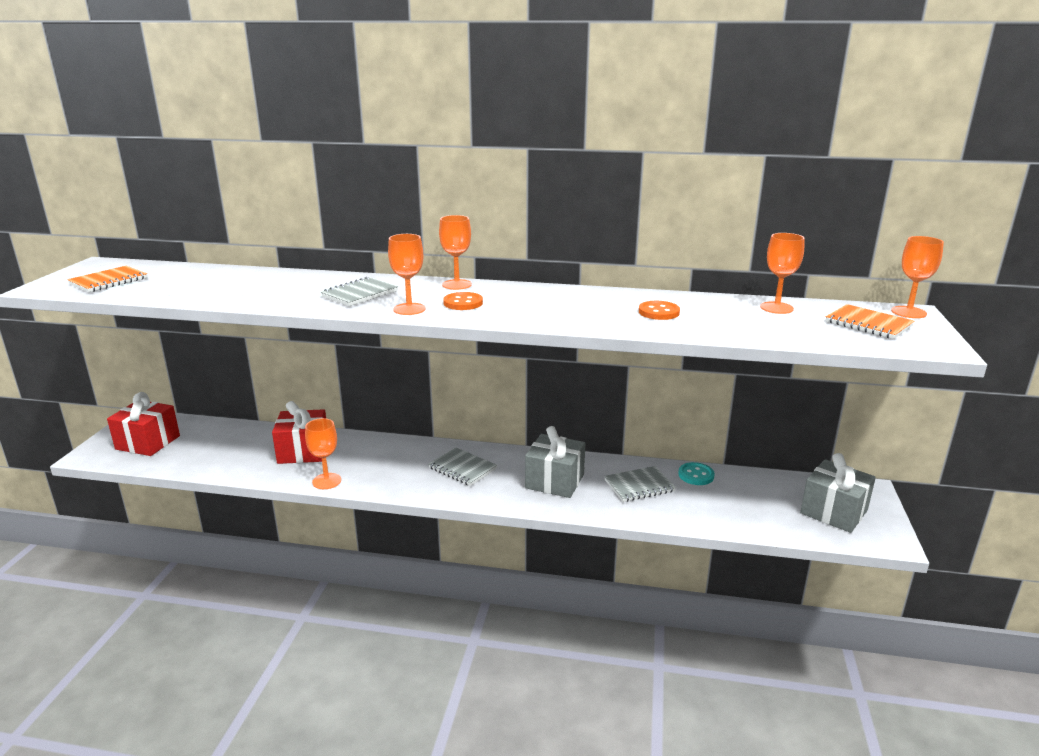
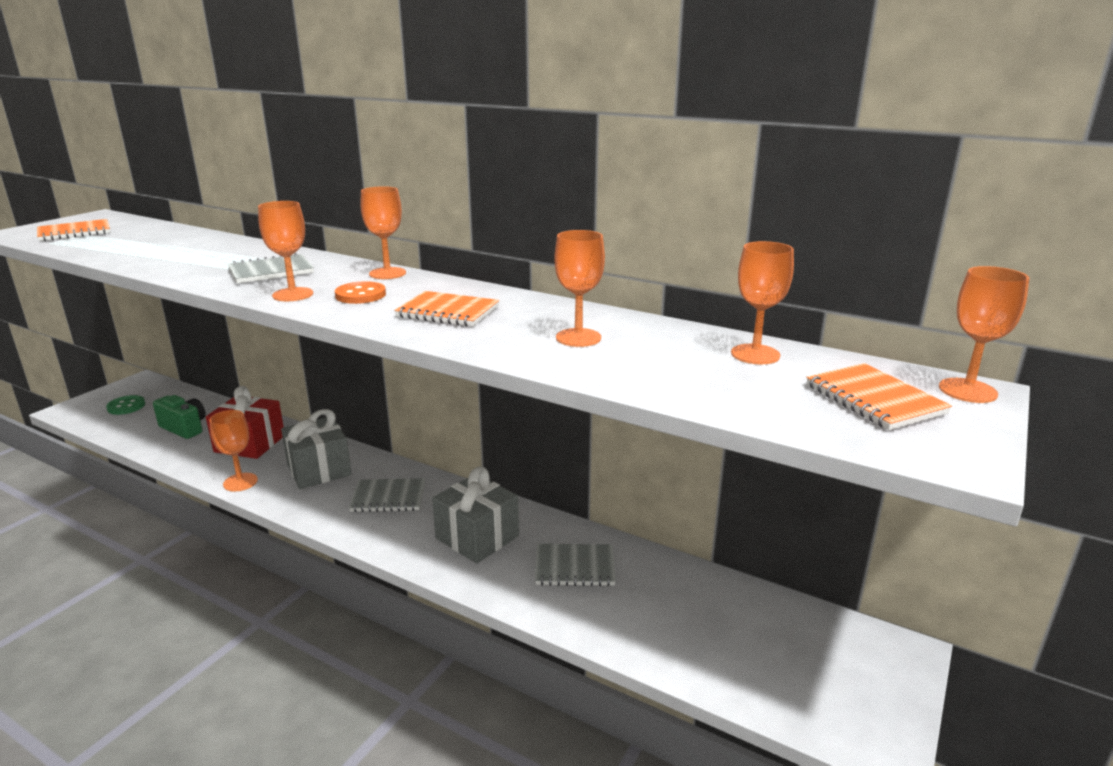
camera: 20 degrees right, 0 degrees up
red gift [107,392,180,456] -> green button [106,395,145,415]
grey notebook [428,447,497,486] -> grey notebook turned 60 degrees counterclockwise [349,478,425,512]
orange button [639,301,680,320] -> orange goblet [554,230,605,347]
turquoise button [678,462,715,485] -> none
grey gift [800,453,876,533] -> grey gift moved to [281,409,352,489]
none -> green camera [153,395,206,439]
none -> orange notebook [394,291,499,327]

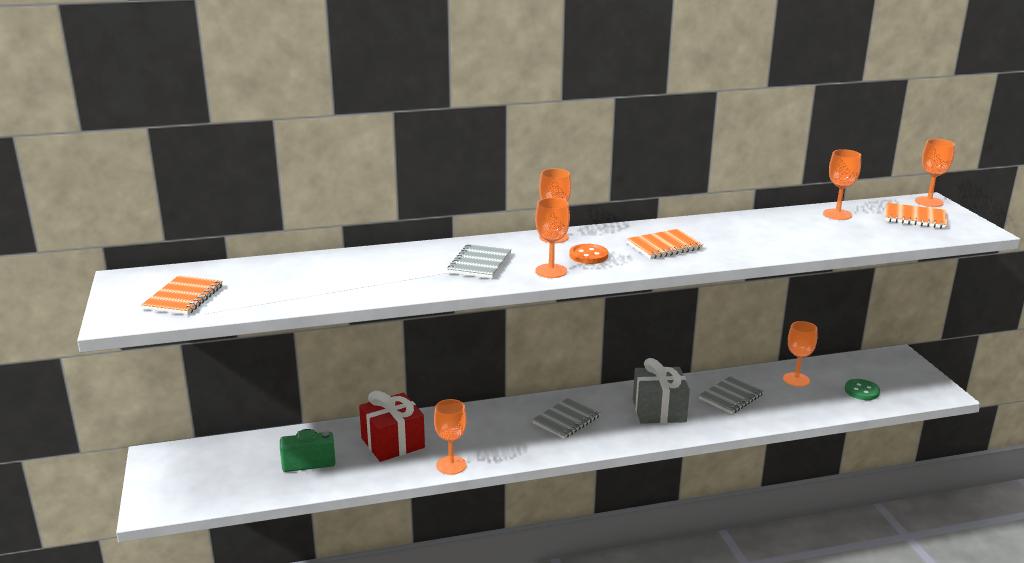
camera: 45 degrees left, 0 degrees up
green button [106,395,145,415] -> green button moved to [845,379,880,400]
grey gift [281,409,352,489] -> none
orange goblet [554,230,605,347] -> orange goblet moved to [783,321,817,387]

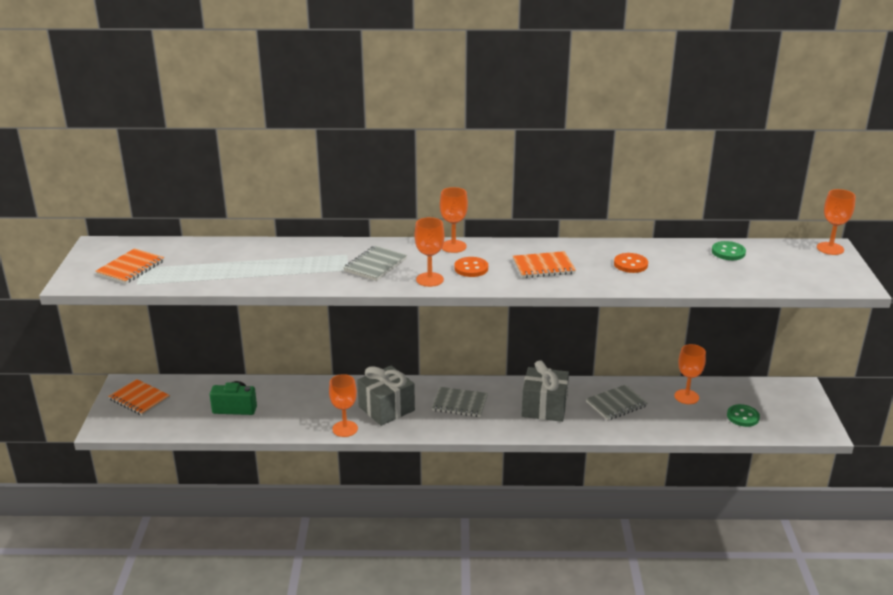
camera: 15 degrees right, 5 degrees up
red gift [359,391,425,462] -> none
grey notebook [532,397,601,439] -> grey notebook turned 45 degrees clockwise [432,387,488,417]
orange goblet [823,149,861,220] -> green button [712,241,746,260]
orange notebook [885,203,947,228] -> orange notebook moved to [108,379,170,416]
none -> grey gift [357,366,415,426]
none -> orange button [614,253,648,273]

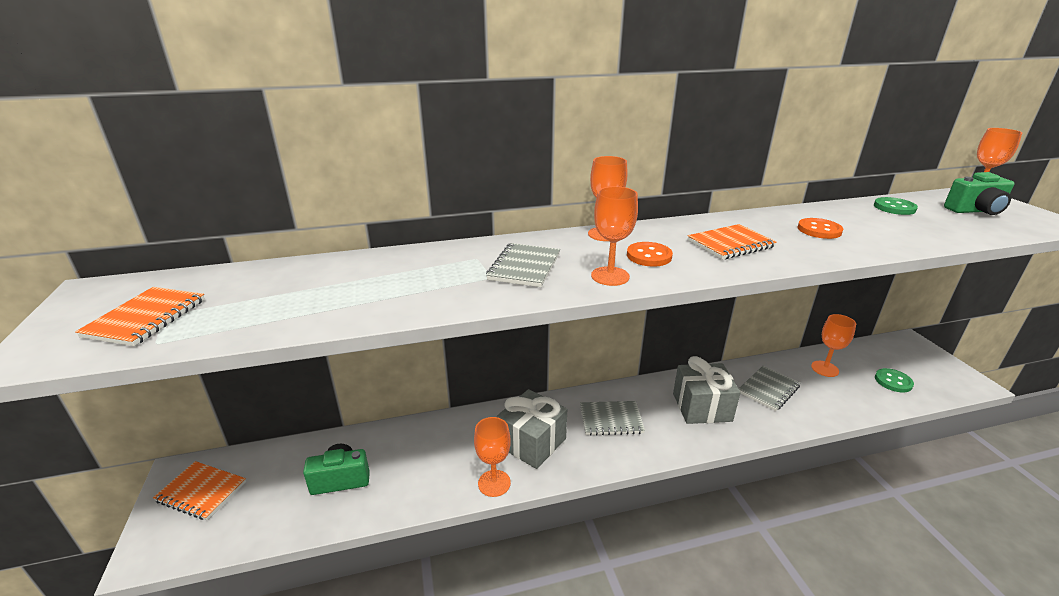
camera: 15 degrees left, 0 degrees up
none -> green camera [944,172,1015,215]

